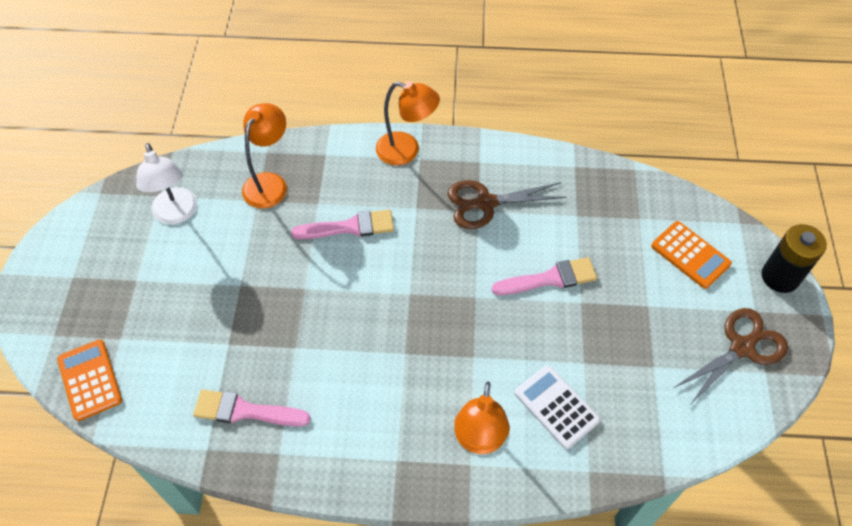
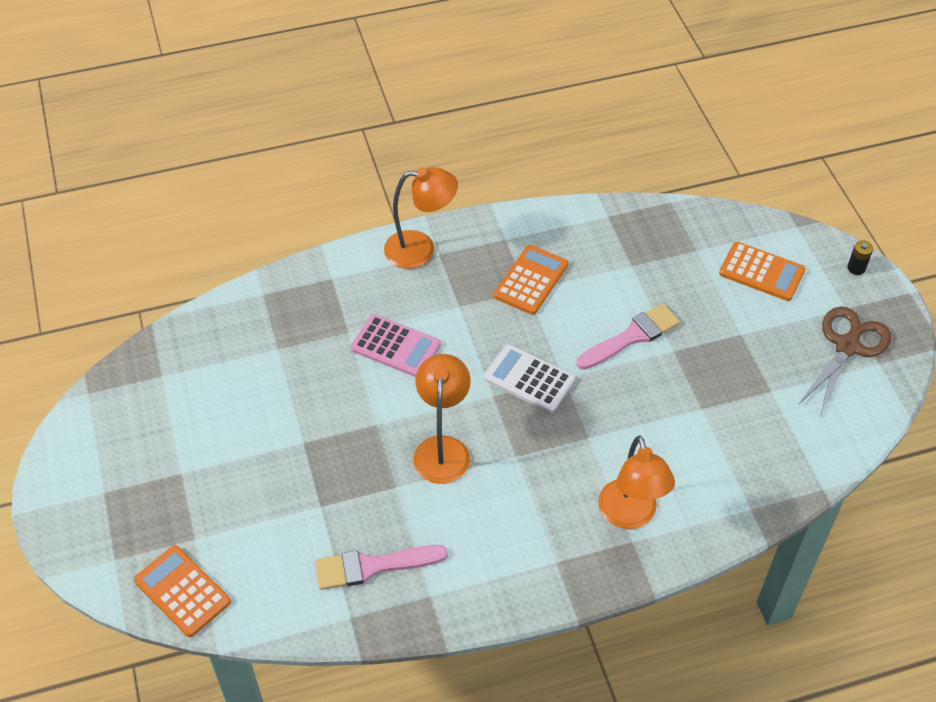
camera: 20 degrees left, 5 degrees down
white lamp [136,143,197,224] -> none
orange lamp [242,103,287,209] -> orange lamp moved to [413,354,471,484]
pink brush [291,210,394,239] -> pink calculator [351,314,441,377]
brown scissors [447,180,566,229] -> orange calculator [494,245,568,315]
white calculator [515,365,600,449] -> white calculator moved to [484,344,575,413]
black battery [762,224,827,293] -> black battery [847,240,873,275], size x0.45

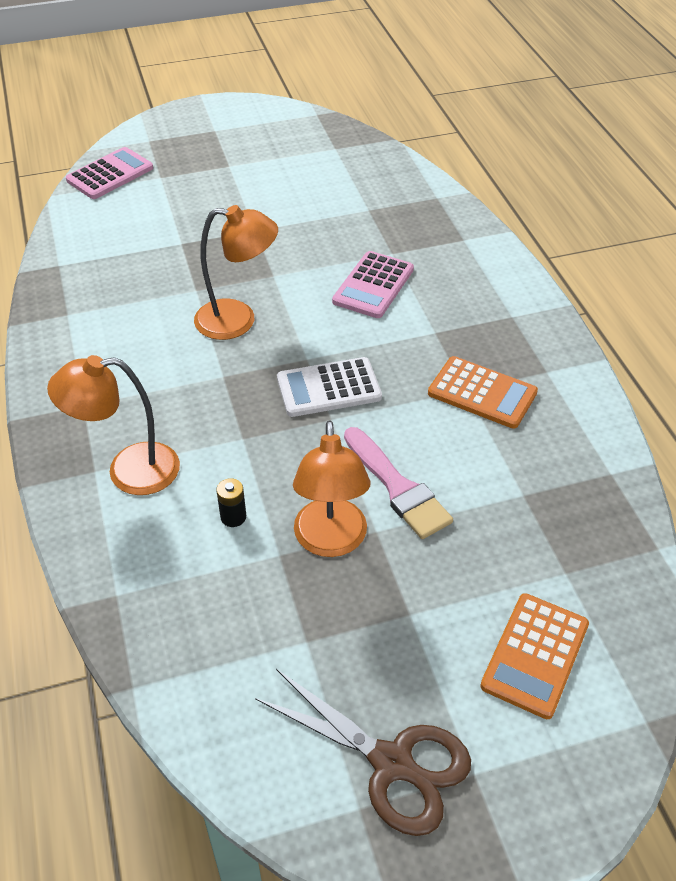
camera: 90 degrees right, 5 degrees down
orange calculator [134,545,231,637] -> pink calculator [66,147,153,199]
pink brush [315,545,448,590] -> none
orange lamp [384,167,458,269] -> orange lamp moved to [293,420,370,557]
white calculator [484,344,575,413] -> white calculator turned 135 degrees counterclockwise [277,357,382,417]
black battery [847,240,873,275] -> black battery moved to [216,478,246,527]

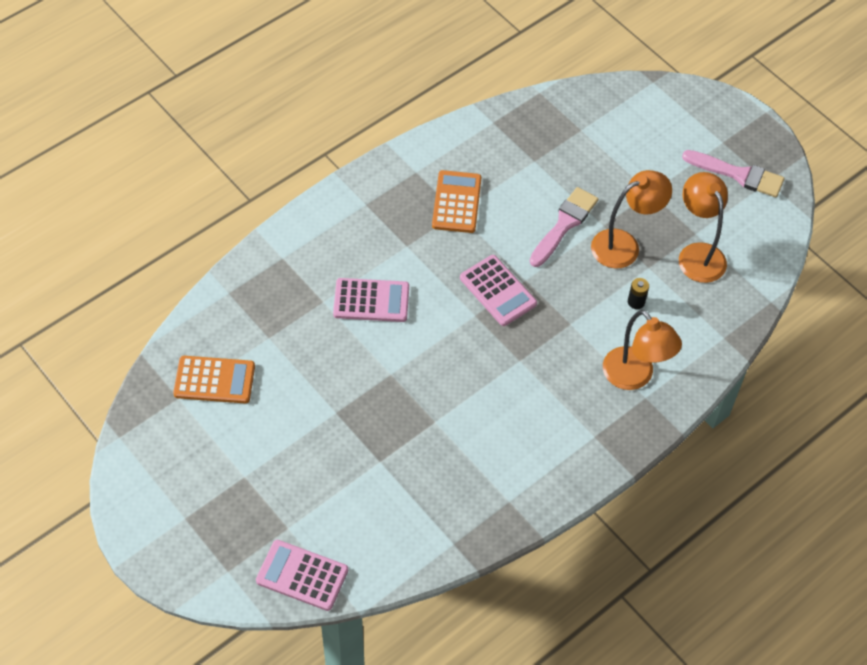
camera: 115 degrees left, 10 degrees up
orange lamp [194,205,278,340] -> orange lamp moved to [679,172,728,283]
brown scissors [255,669,471,836] -> pink brush [682,150,784,197]
white calculator [277,357,382,417] -> pink calculator [460,255,537,326]
orange calculator [480,593,589,719] -> orange calculator moved to [173,356,255,403]

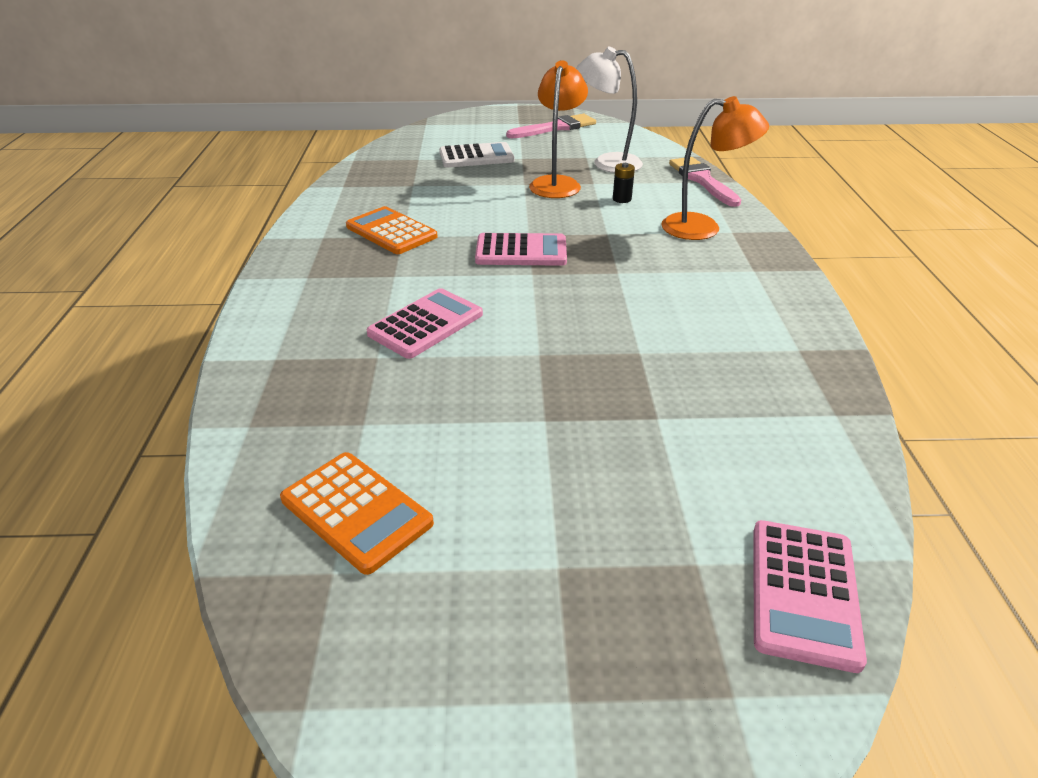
camera: 50 degrees left, 20 degrees down
orange calculator [173,356,255,403] -> orange calculator turned 90 degrees clockwise [280,452,434,575]
pink calculator [256,540,348,611] -> pink calculator turned 45 degrees counterclockwise [753,520,867,673]
pink brush [530,187,598,267] -> pink brush moved to [669,157,741,207]
orange lamp [679,172,728,283] -> white lamp [576,47,643,173]
none -> white calculator [439,142,515,167]

